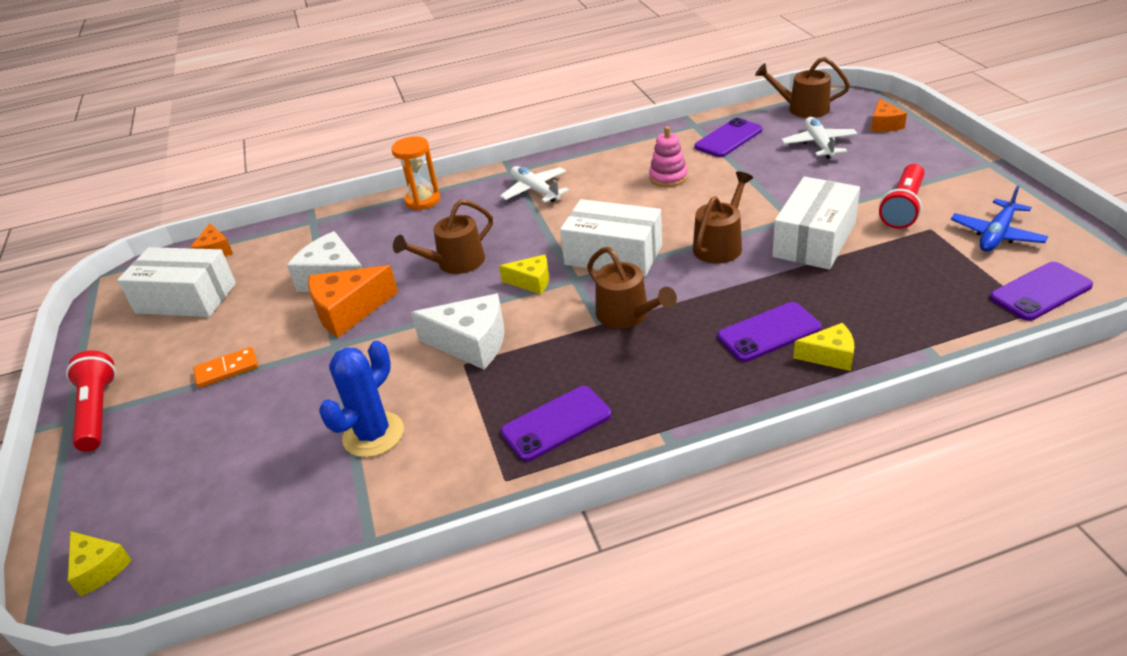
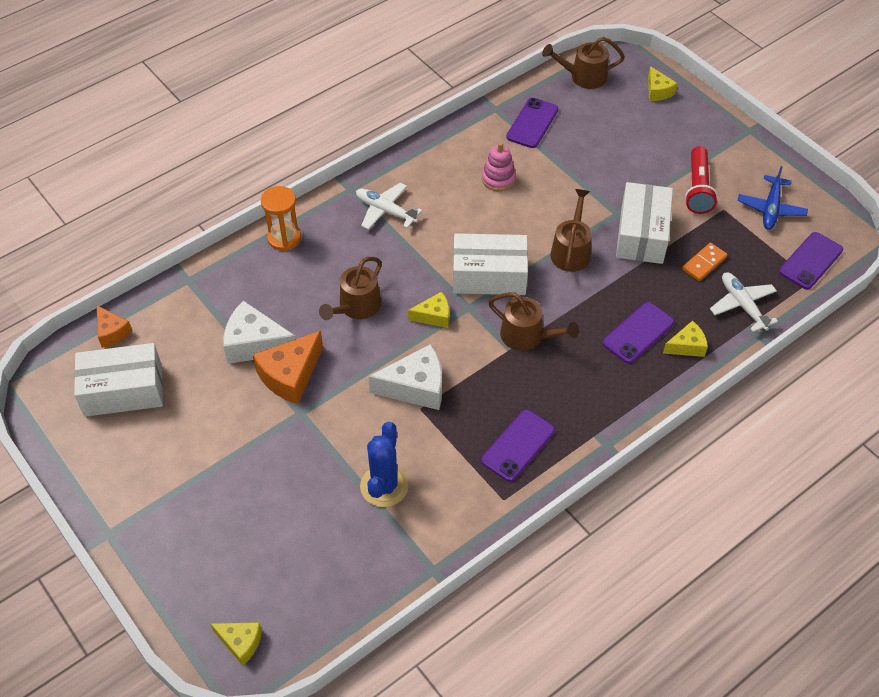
camera: 25 degrees left, 15 degrees up
red flashlight [66,350,116,452] -> none
orange domino [193,347,258,388] -> orange domino moved to [682,243,728,281]
white plane [781,117,858,159] -> white plane moved to [710,272,778,332]
orange cheese [871,98,907,132] -> yellow cheese [648,66,678,101]

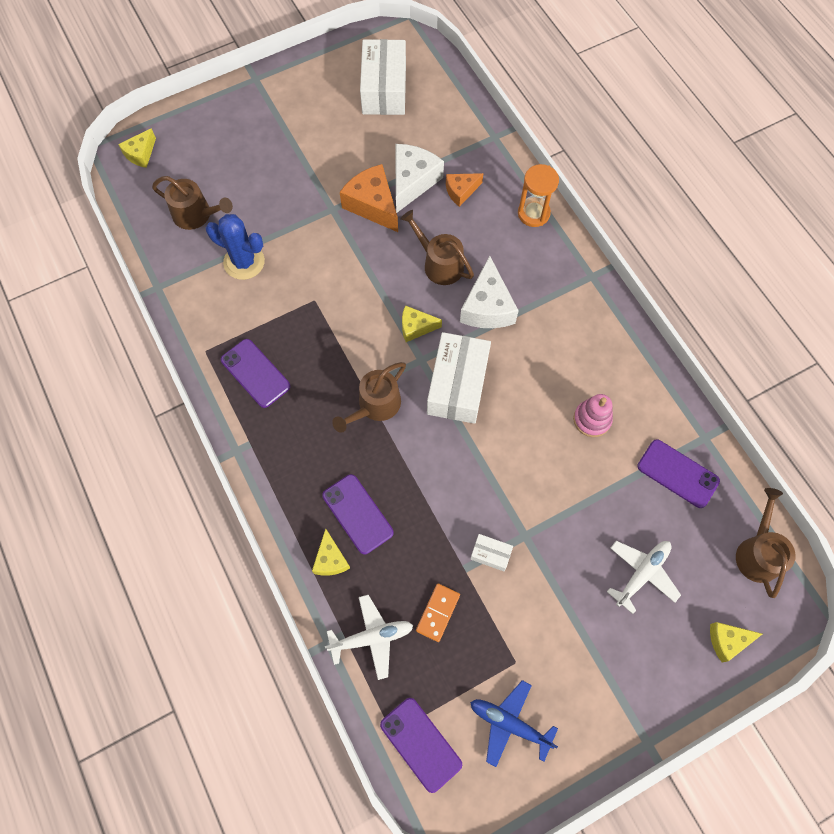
camera: 100 degrees right, 15 degrees up
orange cheese [97,306,133,348] -> orange cheese moved to [446,173,483,207]
white plane [356,183,422,230] -> white plane moved to [607,541,681,614]
white cheese [368,344,442,410] -> white cheese moved to [460,256,519,328]
yellow cheese [408,292,449,328] -> yellow cheese turned 90 degrees clockwise [402,305,442,342]
brown watering can [550,189,592,272] -> brown watering can moved to [152,176,233,230]
white box [616,182,673,264] -> white box [470,534,513,571], size x0.45
orange domino [682,243,728,281] -> orange domino turned 60 degrees clockwise [416,583,460,642]
red flashlight [685,146,718,214] -> none

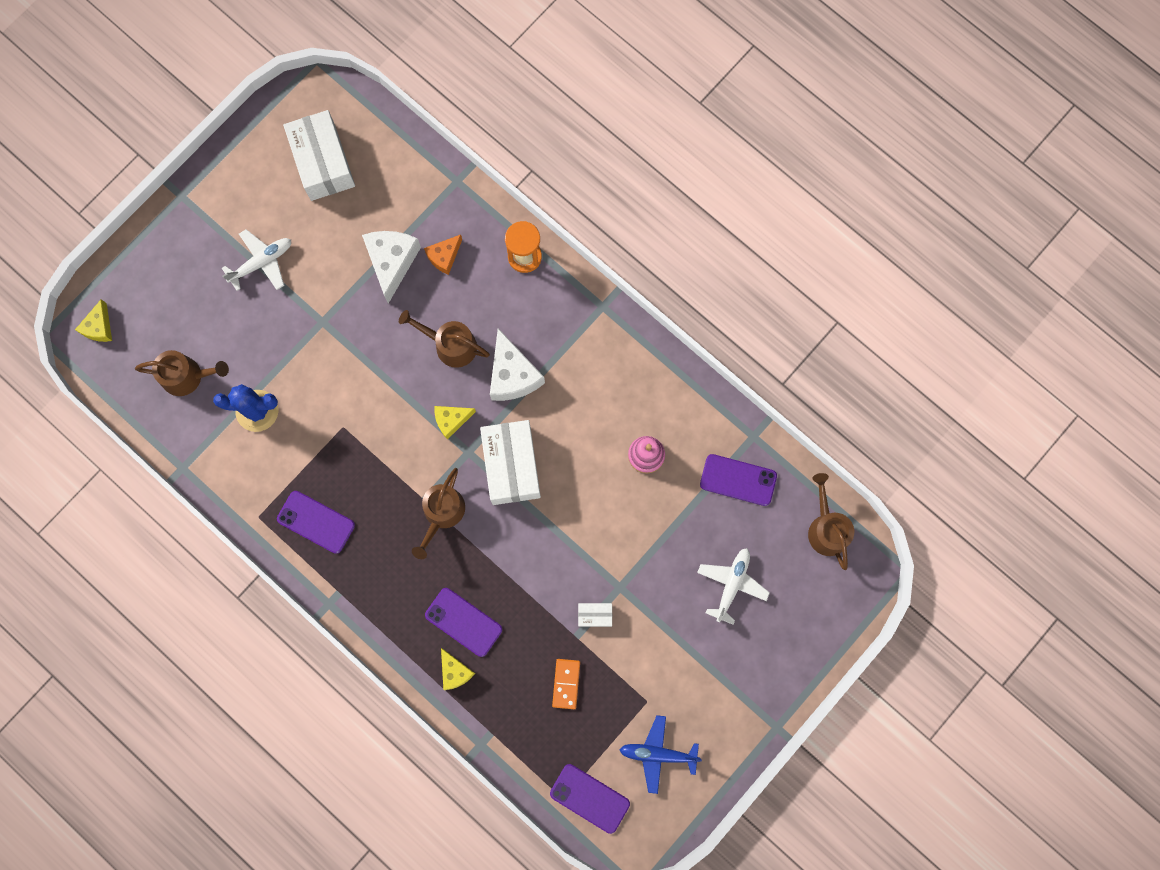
camera: 20 degrees left, 10 degrees up
white plane [325,595,414,680] -> white plane moved to [222,229,291,291]
orange cheese [340,164,398,232] -> none
yellow cheese [710,622,762,662] -> none

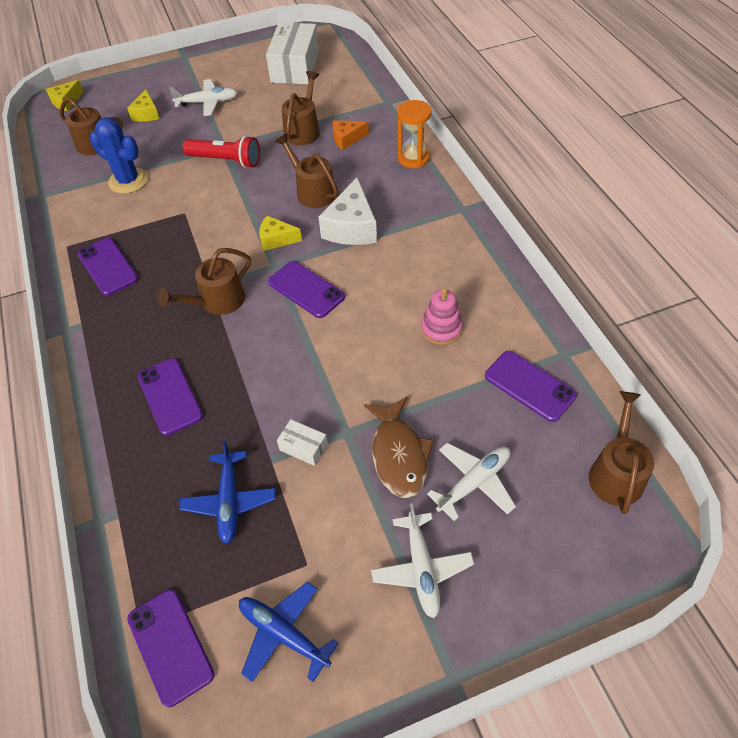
camera: 30 degrees right, 25 degrees down
white cheese [362,231,421,304] -> brown watering can [282,71,320,146]
yellow cheese [441,648,475,690] -> yellow cheese moved to [127,89,159,122]
white box [480,420,541,505] -> purple phone [268,261,345,318]
orange domino [552,659,580,709] -> blue plane [179,440,276,544]
none -> red flashlight [183,136,260,168]
none -> brown fish [364,397,434,498]
none -> white plane [371,503,474,618]

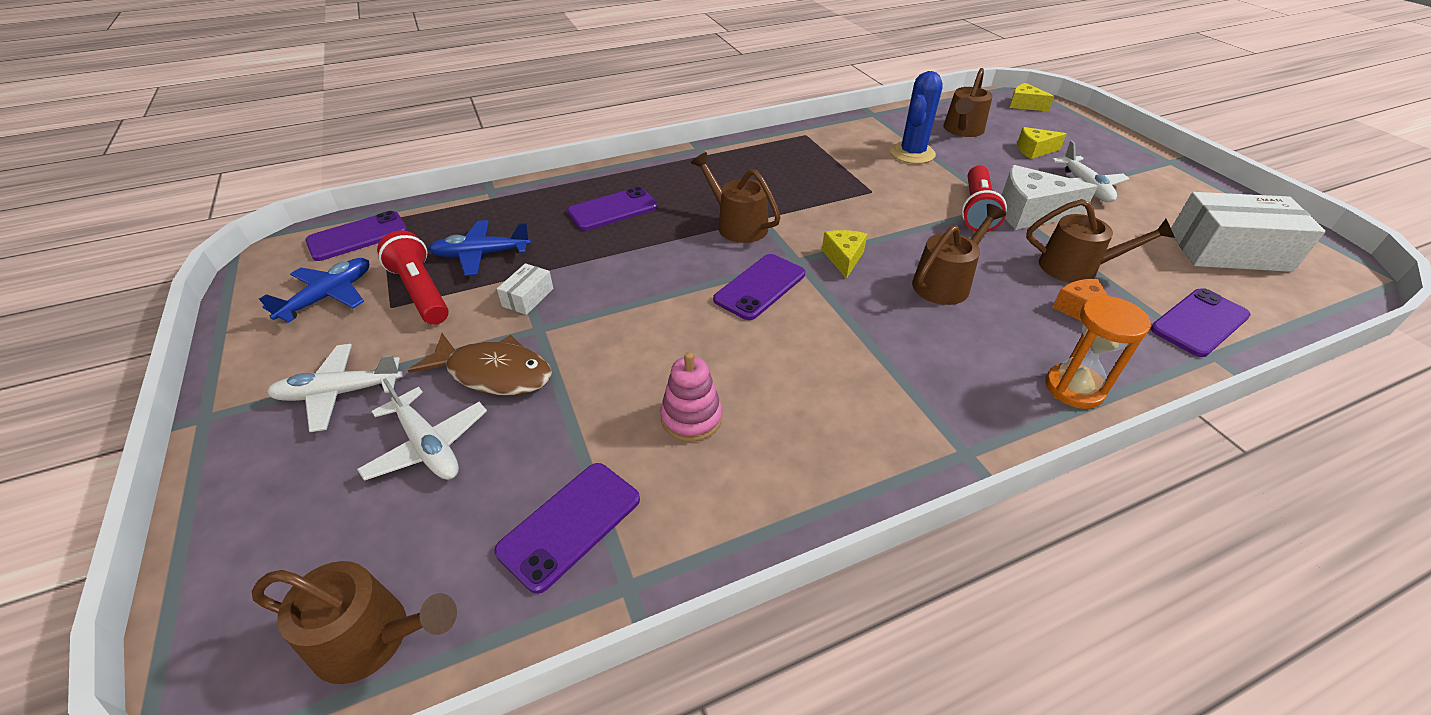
camera: 85 degrees right, 10 degrees down
purple phone [78,238,139,296] -> purple phone moved to [1150,288,1251,357]
white cheese [318,177,377,245] -> white cheese moved to [1002,165,1098,230]
brown fish [364,397,434,498] -> brown fish turned 150 degrees counterclockwise [408,333,552,396]
none -> red flashlight [377,230,449,325]

